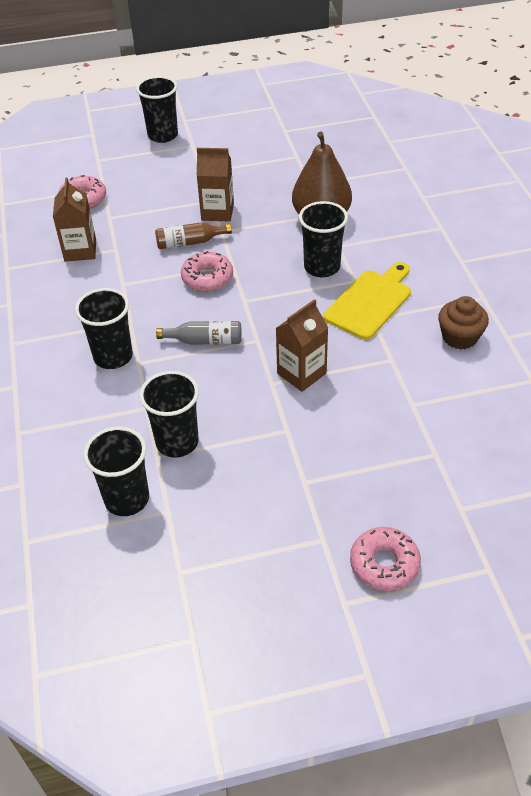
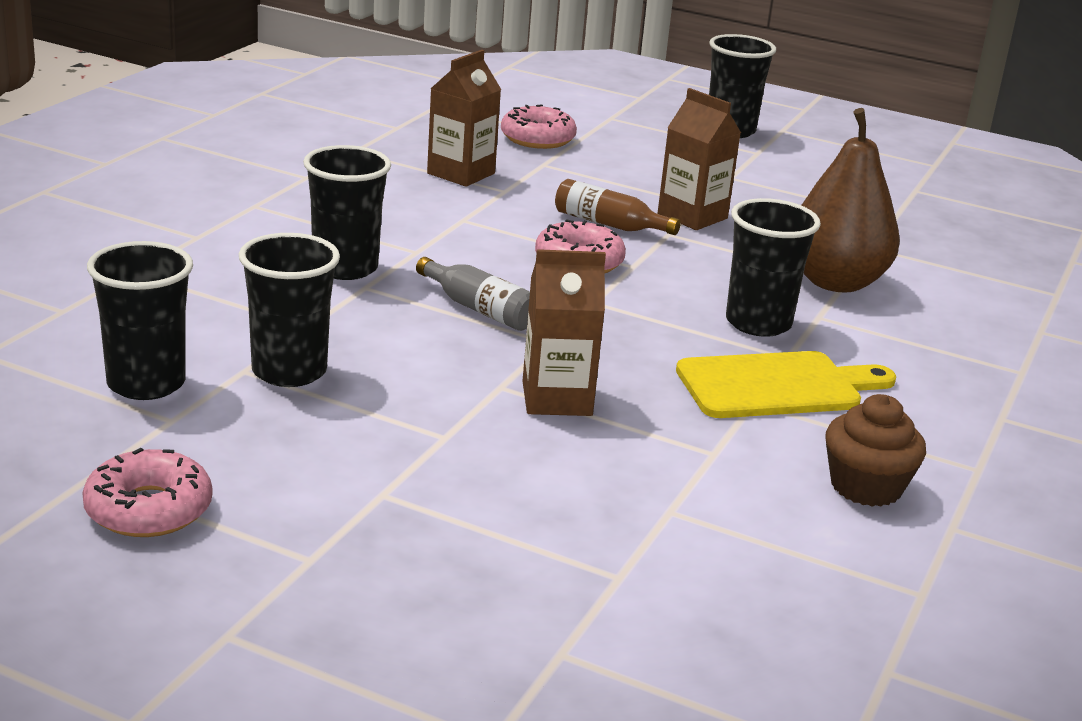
camera: 35 degrees right, 20 degrees down
pink donut [350,527,421,591] -> pink donut moved to [82,448,212,537]

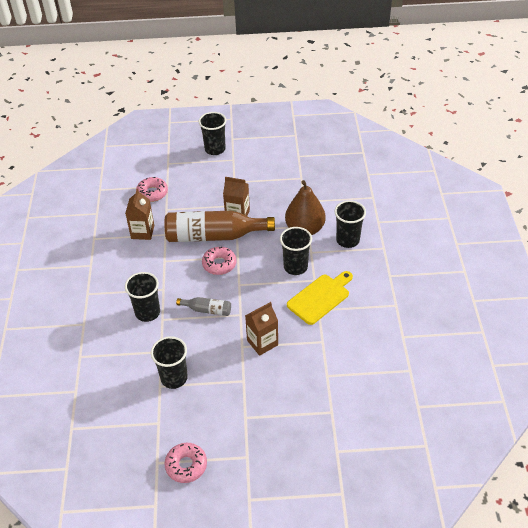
camera: 25 degrees left, 20 degrees up
black cup [87,241,193,400] -> black cup moved to [334,200,366,248]
brown bottle [555,179,681,235] -> brown bottle [165,211,275,242], size x2.15
brown cupcake [825,394,926,507] -> none

